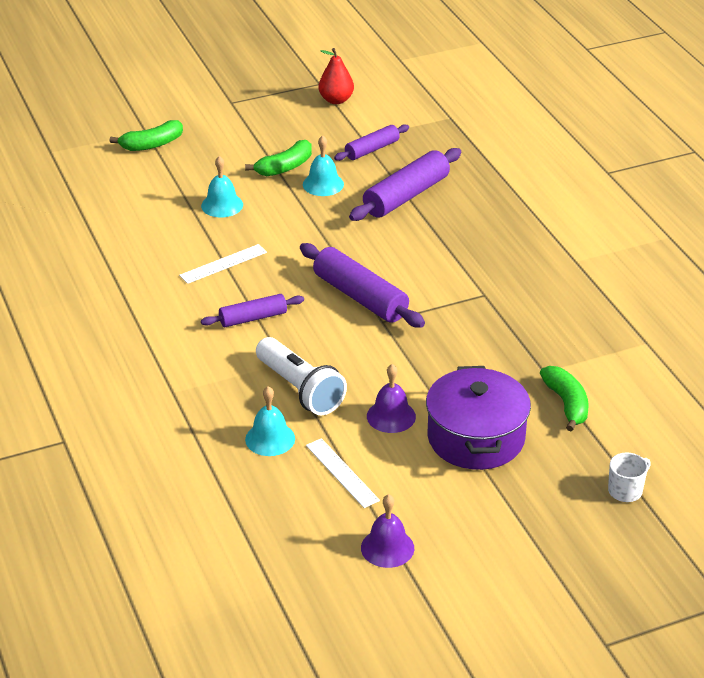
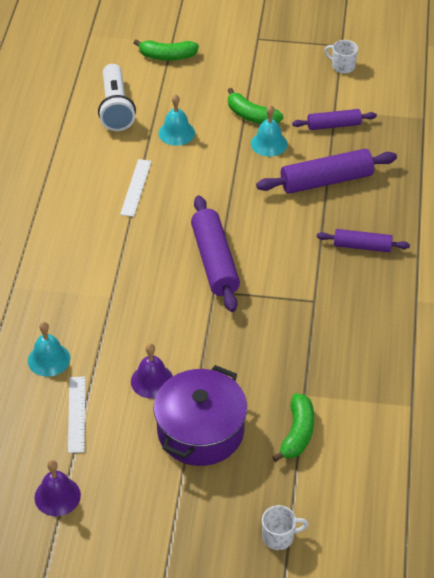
camera: 30 degrees right, 10 degrees up
white ruler [179,244,267,284] -> white ruler turned 75 degrees counterclockwise [120,159,152,217]
purple rolling pin [201,294,304,327] -> purple rolling pin moved to [317,229,410,252]
green banana [245,140,312,176] -> green banana turned 45 degrees clockwise [228,88,283,124]
white flashlight [256,337,347,416] -> white flashlight moved to [98,64,136,131]
red pear [318,48,354,104] -> white mug [324,40,358,74]

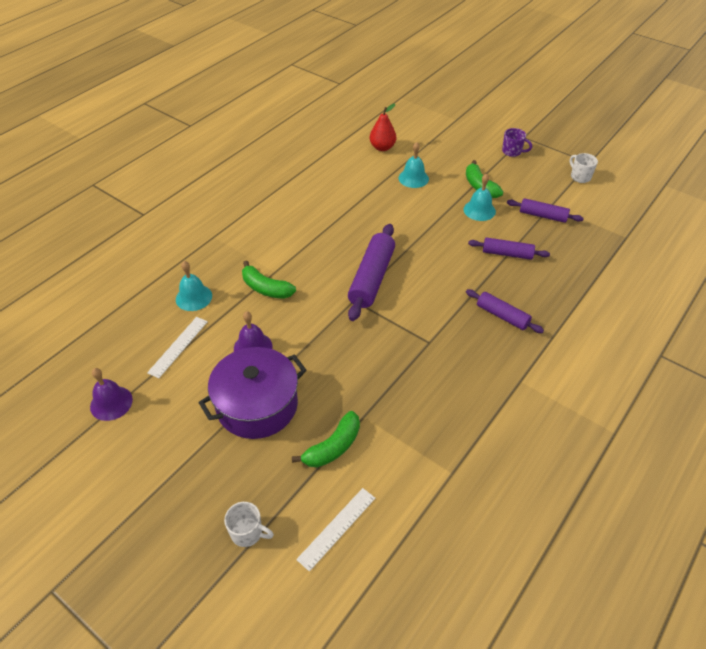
camera: 30 degrees right, 0 degrees up
white flashlight [98,64,136,131] -> red pear [370,104,396,151]
white ruler [120,159,152,217] -> white ruler moved to [296,488,375,572]
green banana [134,39,199,60] -> green banana moved to [242,260,296,299]
purple rolling pin [256,149,397,194] -> purple rolling pin [468,237,550,260], size x0.60
none -> purple mug [502,128,532,157]

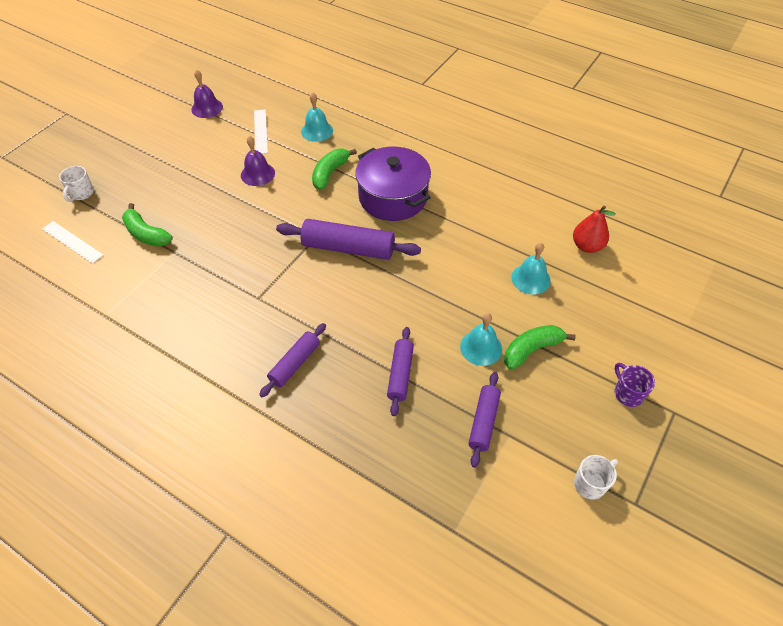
camera: 85 degrees right, 5 degrees up
white ruler [147,317,208,378] -> white ruler turned 60 degrees clockwise [254,109,268,154]
purple pot [198,347,307,439] -> purple pot moved to [355,147,431,221]
purple mug [502,128,532,157] -> purple mug turned 135 degrees clockwise [614,363,655,407]

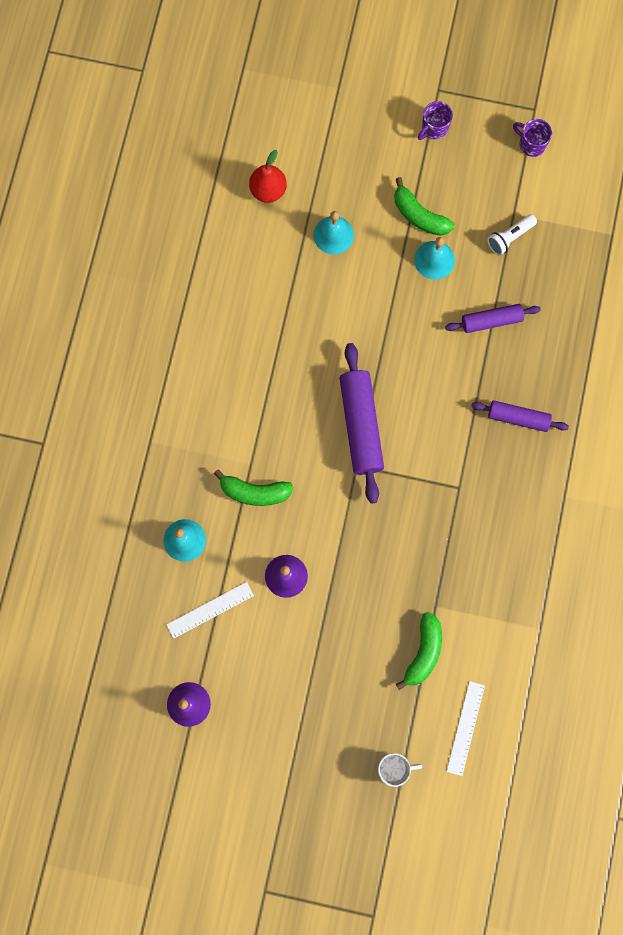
camera: 110 degrees left, 25 degrees up
purple pot [355,147,431,221] -> none
purple rolling pin [468,372,501,468] -> white flashlight [487,214,537,255]
white mug [574,455,618,500] -> purple mug [513,119,552,157]

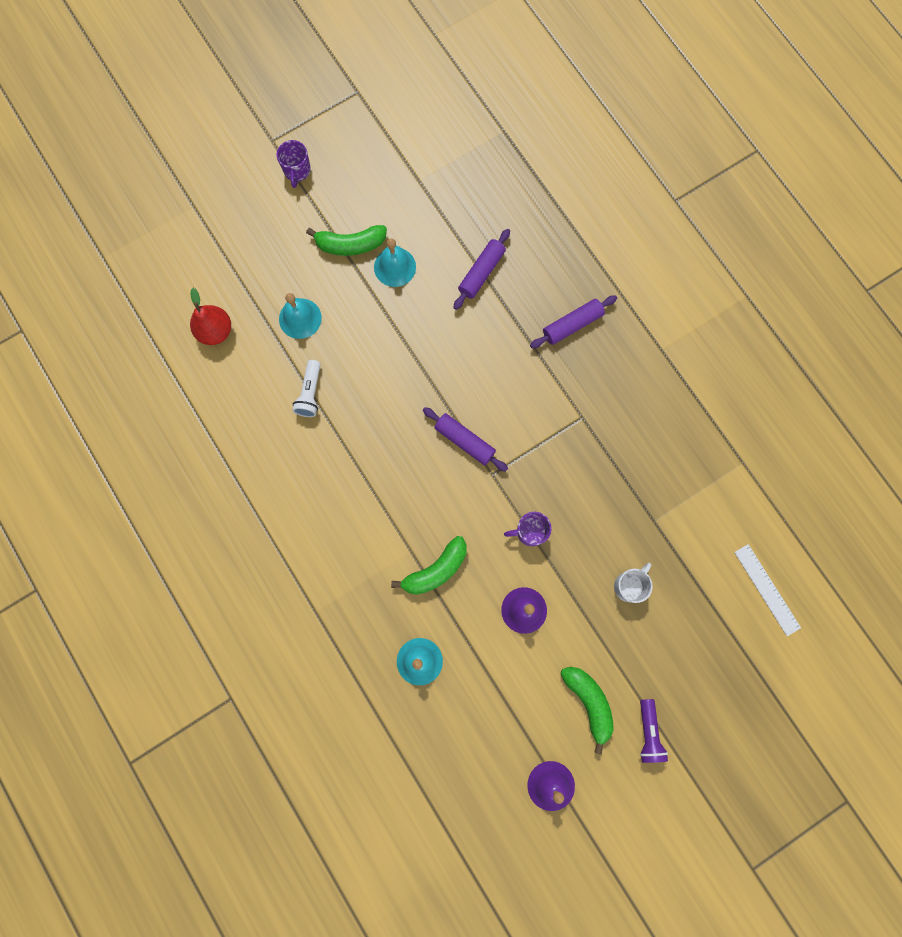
camera: 45 degrees left, 0 degrees up
white ruler [166,582,254,639] -> none
purple rolling pin [339,343,384,504] -> purple rolling pin [423,407,508,472], size x0.60
white mug [378,753,422,787] -> white mug moved to [614,563,653,603]
green banana [396,612,442,690] -> green banana moved to [561,667,614,755]
white flashlight [487,214,537,255] -> white flashlight moved to [292,360,320,417]
purple mug [513,119,552,157] -> purple mug moved to [504,512,552,547]
none -> purple flashlight [640,699,668,763]

